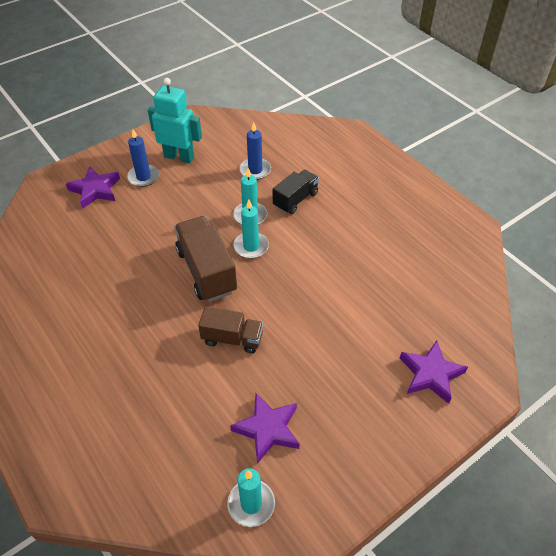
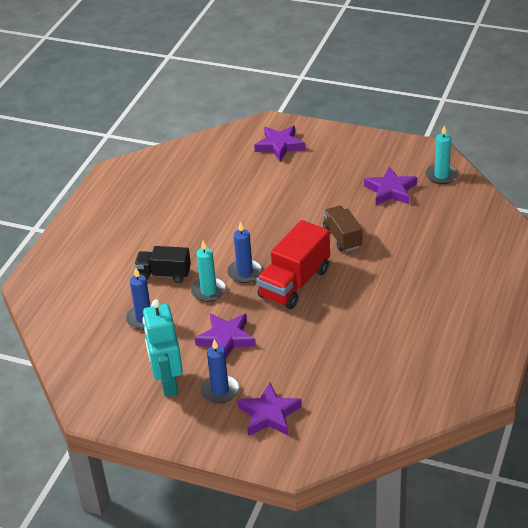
camera: 120 degrees left, 10 degrees down
brown truck [174,216,237,302] -> red truck [256,220,330,309]
turquoise candle [233,200,269,258] -> blue candle [227,221,262,283]
none -> purple star [195,313,256,358]

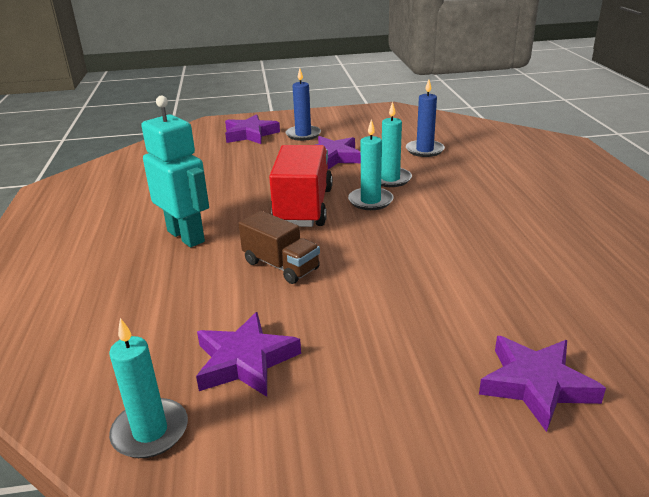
camera: 150 degrees right, 10 degrees down
black truck [134,246,191,283] -> none
turquoise robot [143,300,183,397] -> turquoise robot moved to [141,96,209,247]
blue candle [227,221,262,283] -> turquoise candle [348,119,394,210]

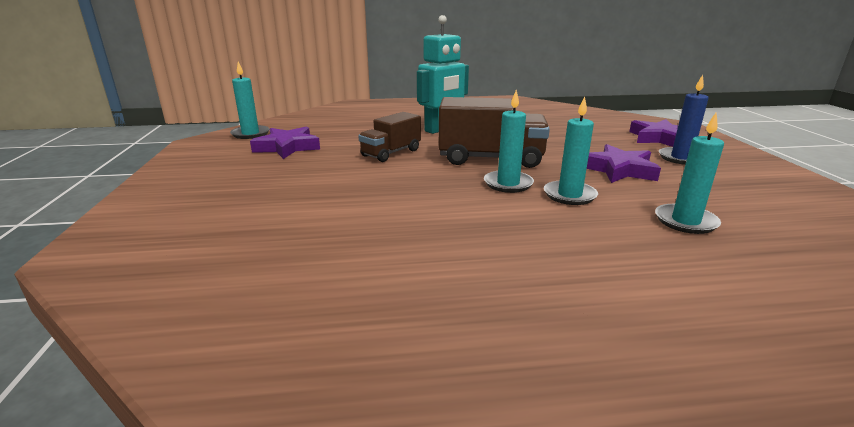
camera: 90 degrees right, 5 degrees down
red truck [269,145,333,227] -> brown truck [439,97,550,168]
blue candle [406,79,445,157] -> turquoise candle [655,113,724,234]
purple star [479,336,606,432] -> none

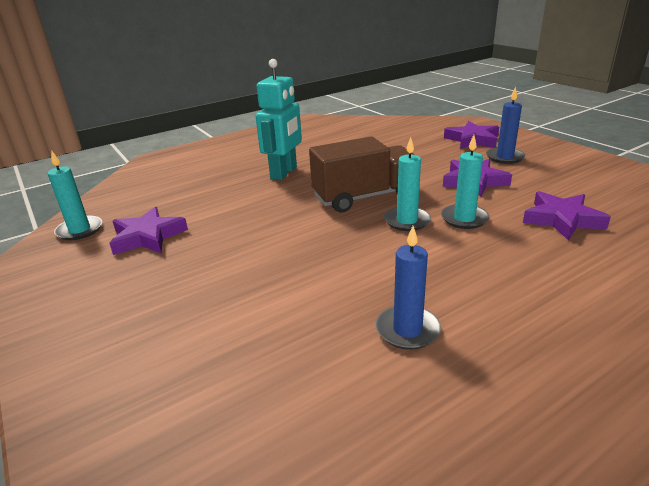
camera: 25 degrees left, 5 degrees up
brown truck [358,112,421,162] -> none
turquoise candle [655,113,724,234] -> purple star [523,191,611,241]
none -> blue candle [376,226,441,350]

